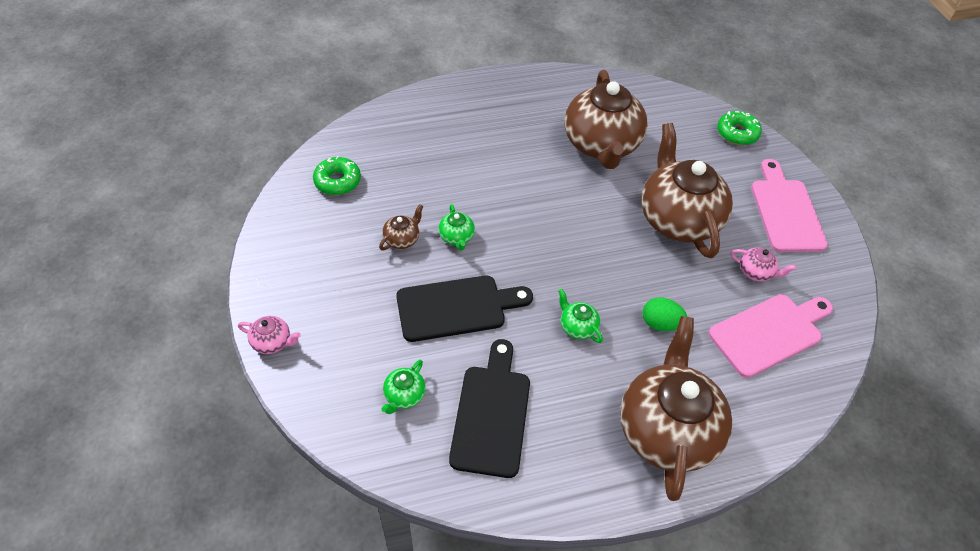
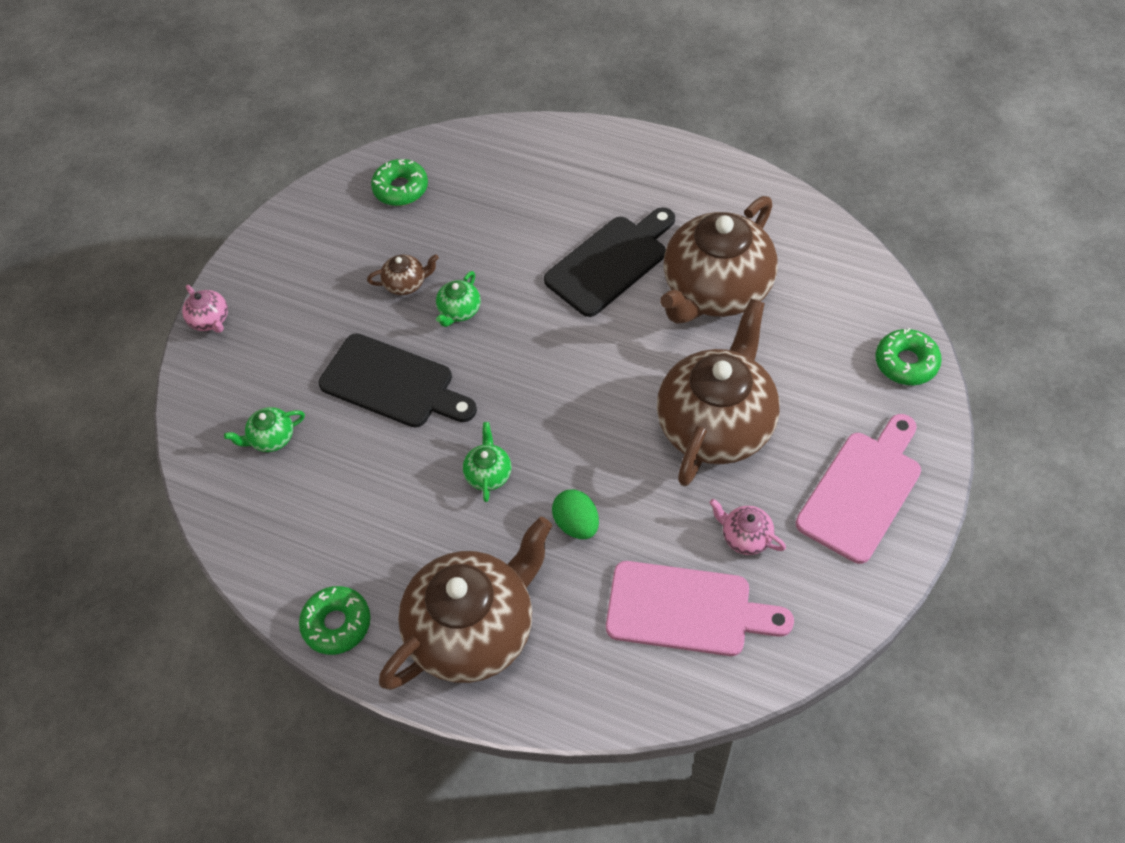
camera: 45 degrees right, 5 degrees up
black cutting board [449,339,530,478] -> black cutting board moved to [544,207,675,317]
pink teapot [731,247,796,282] -> pink teapot turned 150 degrees clockwise [709,499,786,555]
none -> green donut [299,586,371,655]

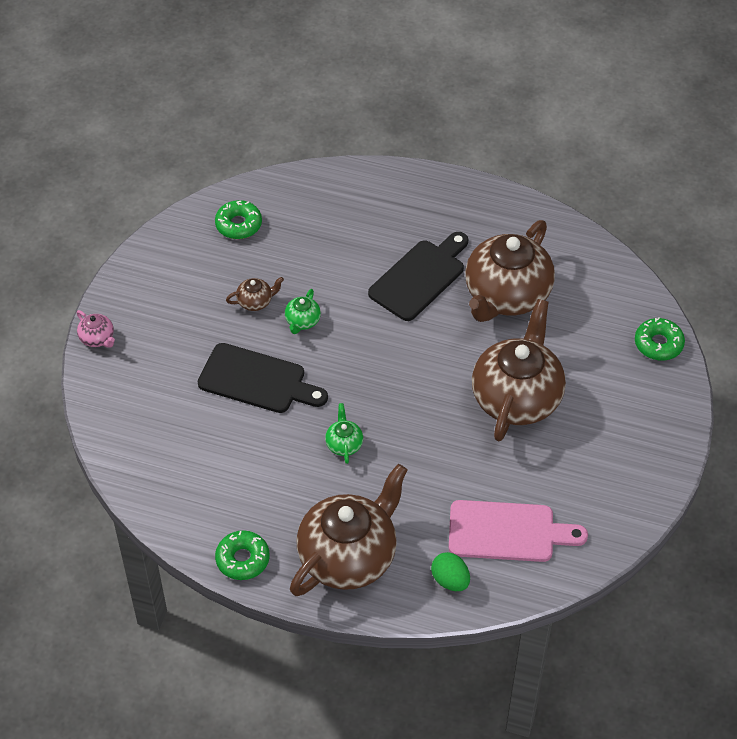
camera: 10 degrees left, 5 degrees down
green teapot [224,407,305,452] -> none
green egg [552,489,599,539] -> green egg moved to [431,552,470,591]
pink teapot [709,499,786,555] -> none
pink cutting board [795,414,921,564] -> none

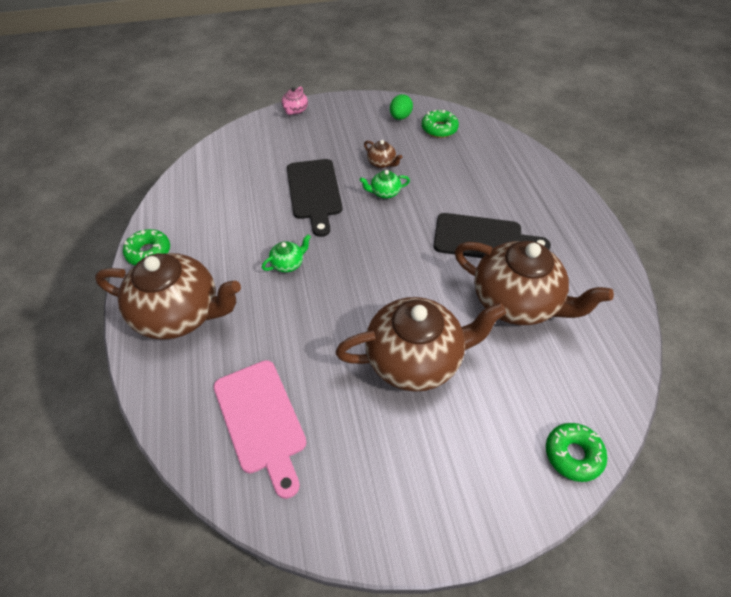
camera: 60 degrees right, 0 degrees up
green egg [431,552,470,591] -> green egg moved to [390,94,413,120]
brown teapot [465,220,555,322] -> brown teapot turned 150 degrees counterclockwise [455,241,614,325]

